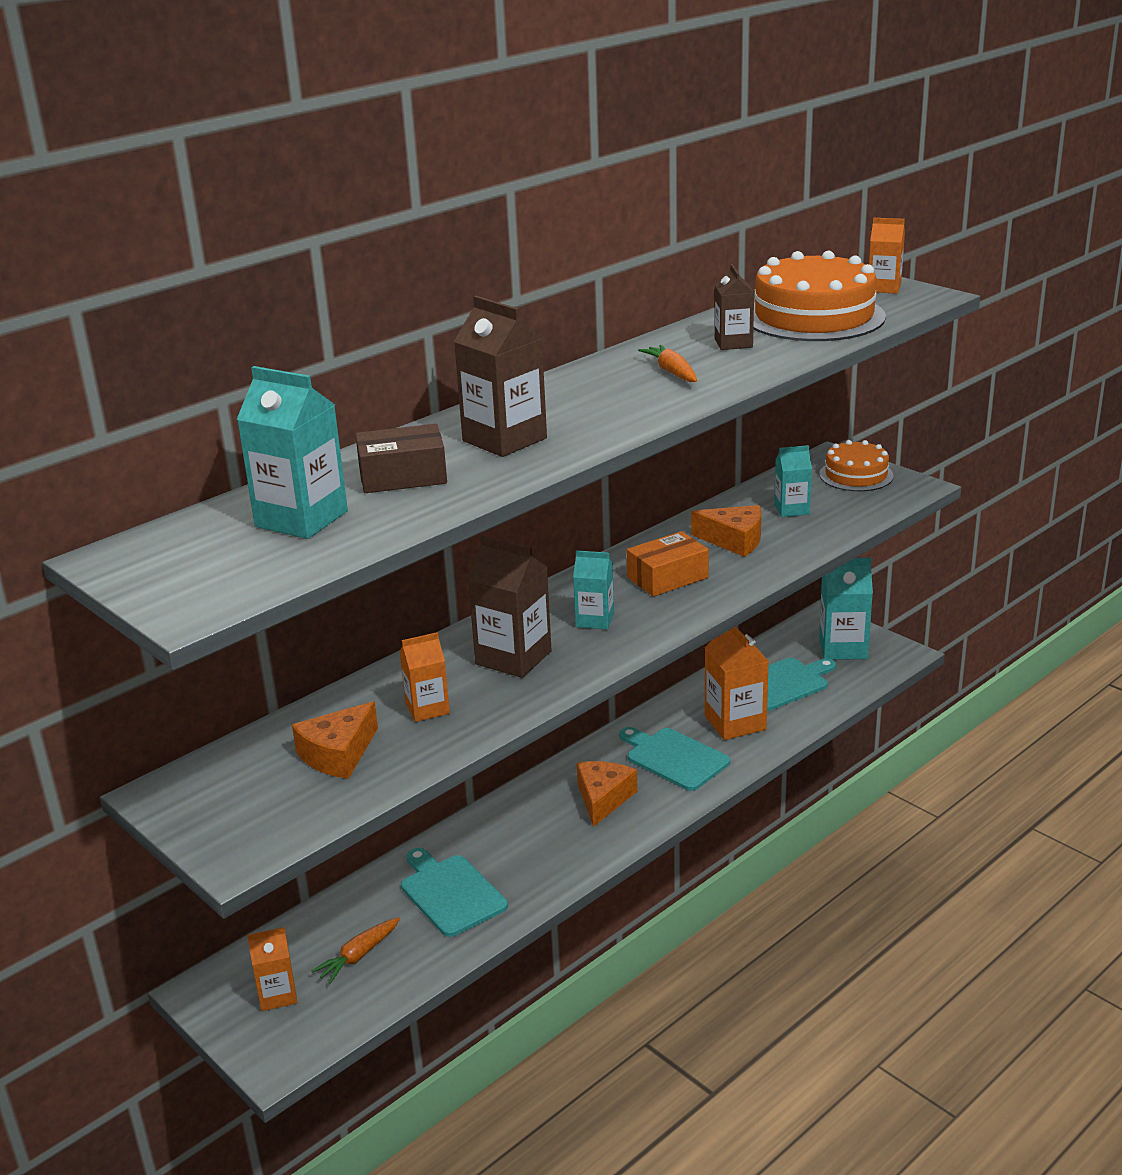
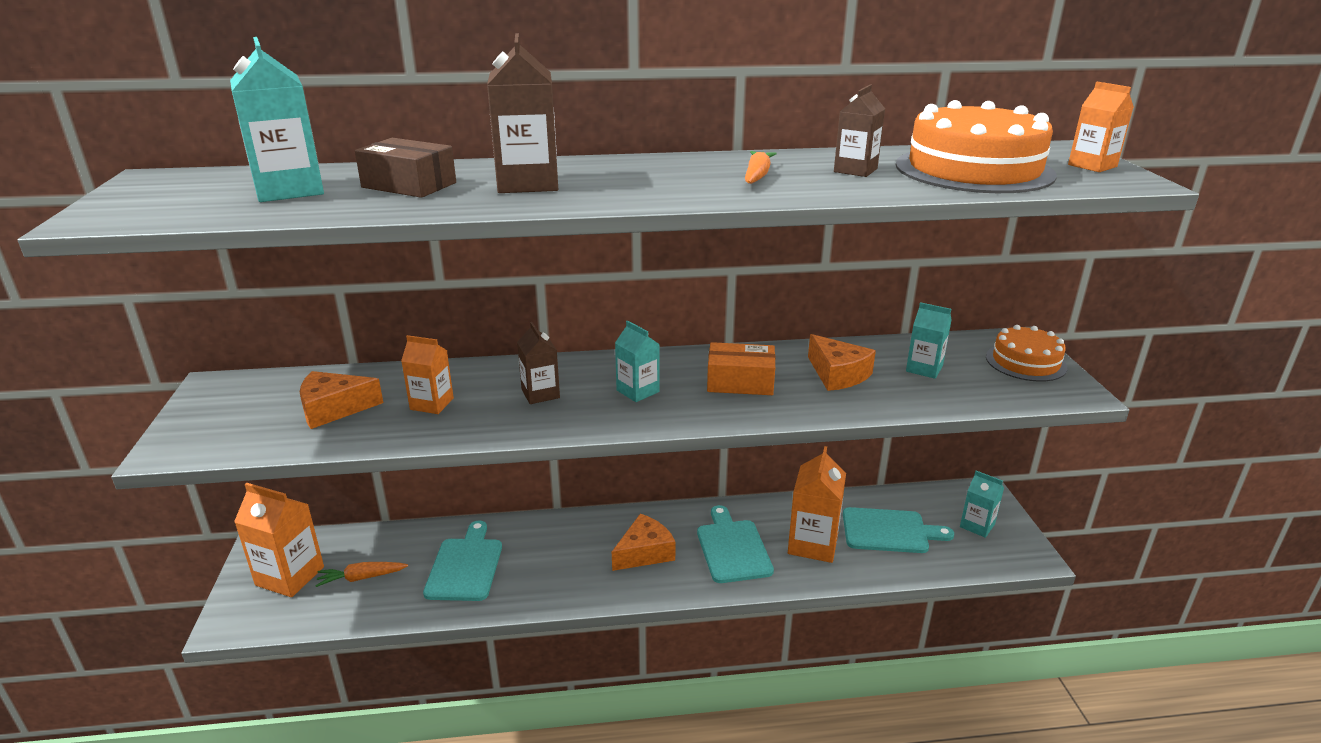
camera: 35 degrees right, 0 degrees up
orange carton [247,927,297,1011] -> orange carton [234,483,324,597], size x1.63
brown carton [468,535,552,678] -> brown carton [517,322,560,404], size x0.61
turquoise carton [819,558,873,660] -> turquoise carton [960,471,1004,538], size x0.61

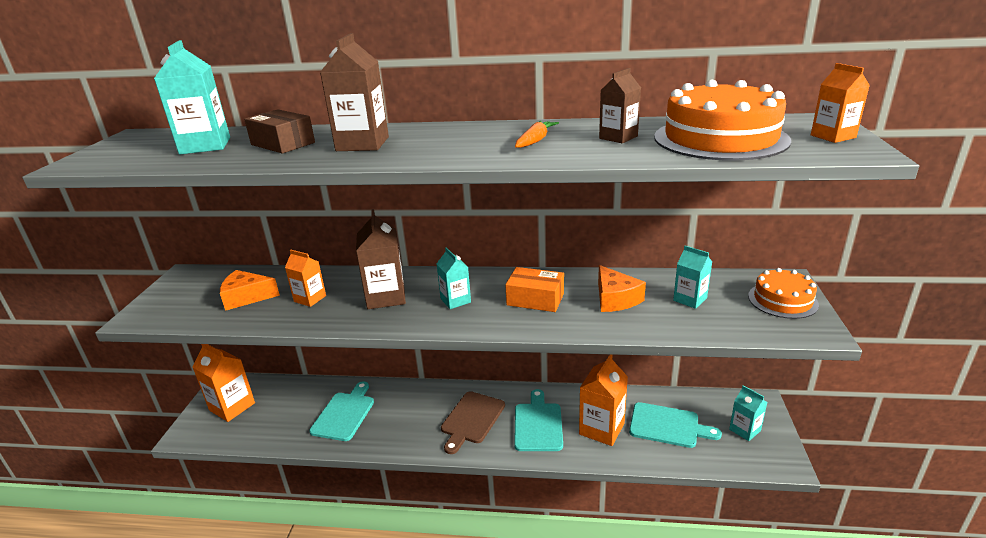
camera: 15 degrees right, 0 degrees up
orange carrot [315,562,408,587] -> none
brown carton [517,322,560,404] -> brown carton [356,209,406,309], size x1.63
orange cheese [612,514,676,571] -> brown cutting board [441,391,505,454]

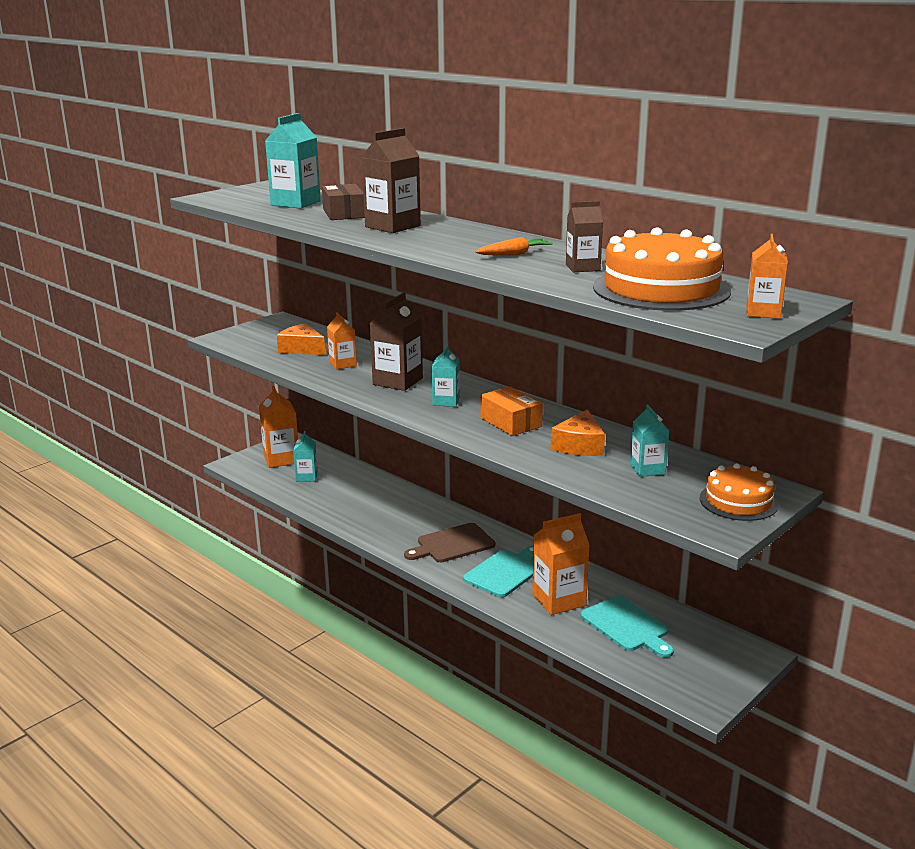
camera: 35 degrees right, 5 degrees down
turquoise cutting board [309,381,374,441] -> none
turquoise carton [729,385,767,441] -> turquoise carton moved to [293,431,318,482]

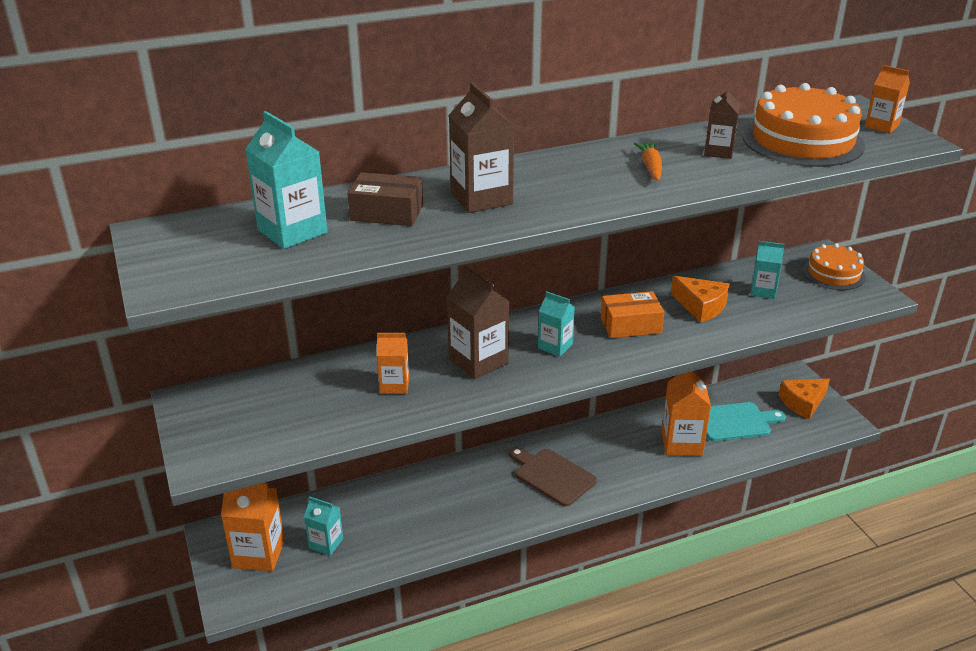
camera: 65 degrees left, 10 degrees up
orange cheese [277,323,325,355] -> orange cheese moved to [778,379,830,420]
brown cutting board [404,523,495,562] -> brown cutting board turned 135 degrees clockwise [509,447,597,507]
turquoise cutting board [463,546,534,597] -> none

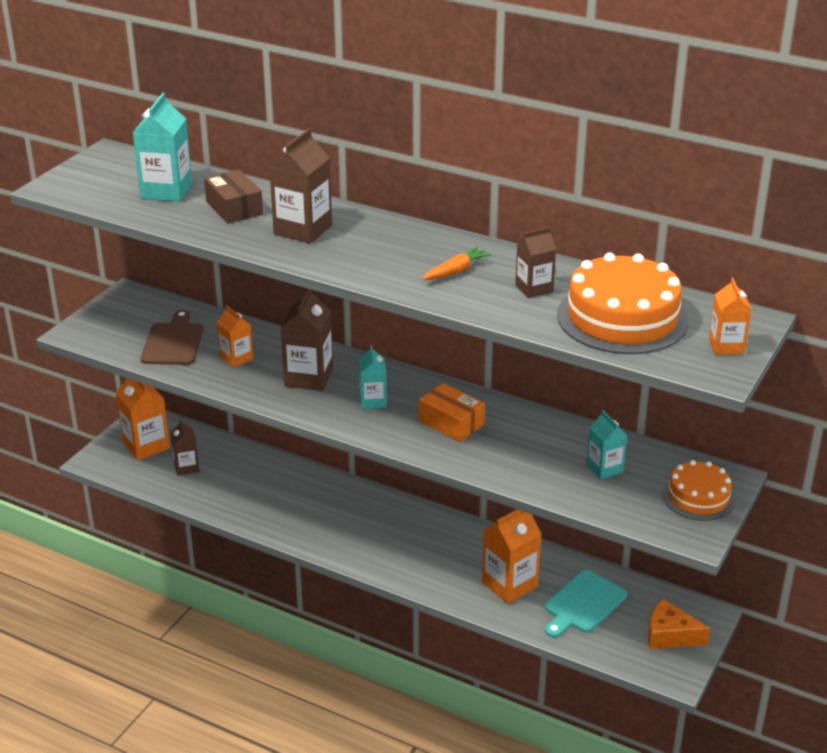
camera: 50 degrees right, 0 degrees up
turquoise carton [304,497,343,556] -> brown carton [170,419,199,476]
brown cutting board [509,447,597,507] -> brown cutting board moved to [140,310,204,365]
orange cheese [671,276,730,322] -> none
turquoise cutting board [706,402,786,441] -> turquoise cutting board turned 90 degrees clockwise [545,570,627,638]

